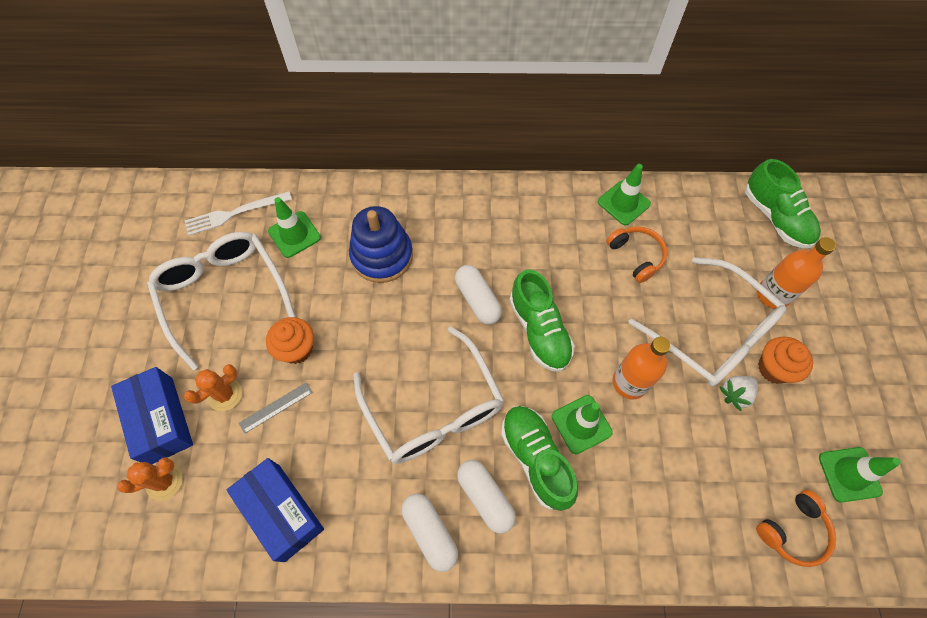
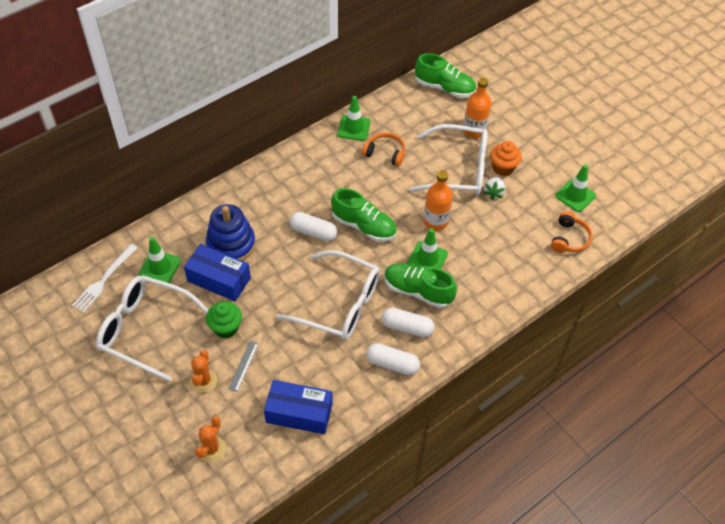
camera: 40 degrees left, 10 degrees down
blue box [111,367,193,464] -> blue box moved to [184,244,251,301]
orange cupcake [266,317,314,364] -> green cupcake [206,301,242,338]

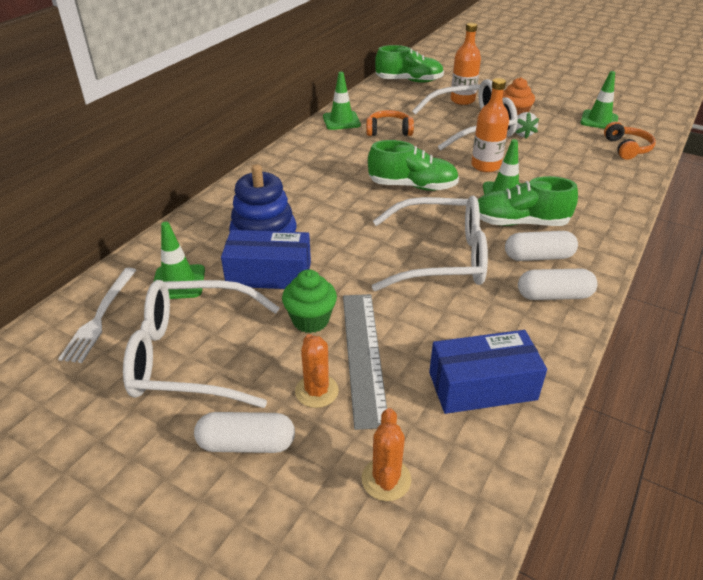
camera: 20 degrees left, 15 degrees down
grey ruler [228,341,259,392] -> grey ruler [343,294,387,430], size x2.03
white capsule [290,212,337,242] -> white capsule moved to [194,412,295,453]

